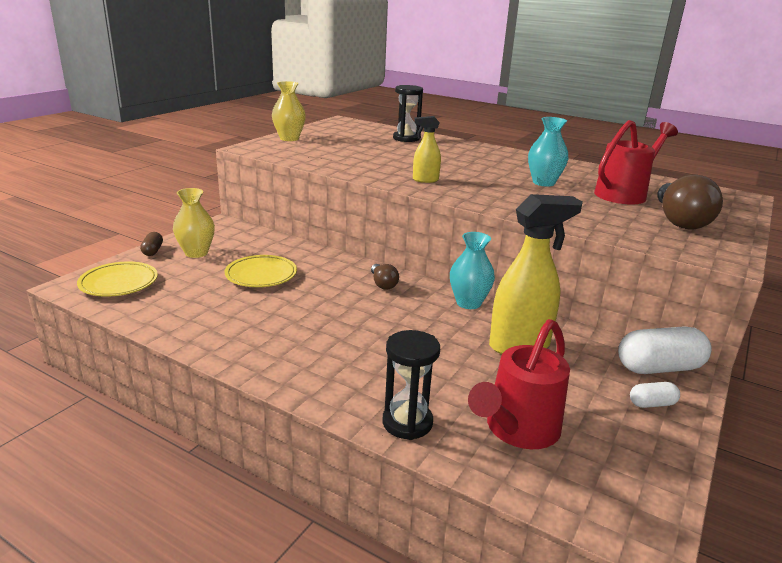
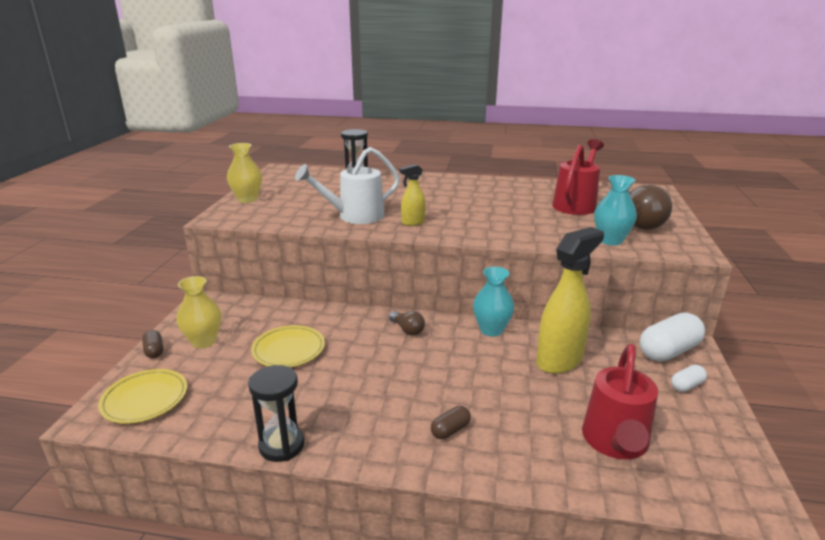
camera: 20 degrees left, 0 degrees up
black hourglass [382,330,440,440] -> black hourglass moved to [248,365,305,462]
turquoise vase [528,117,568,187] -> turquoise vase moved to [594,175,637,246]
none -> white watering can [295,147,400,224]
none -> brown capsule [431,406,471,439]

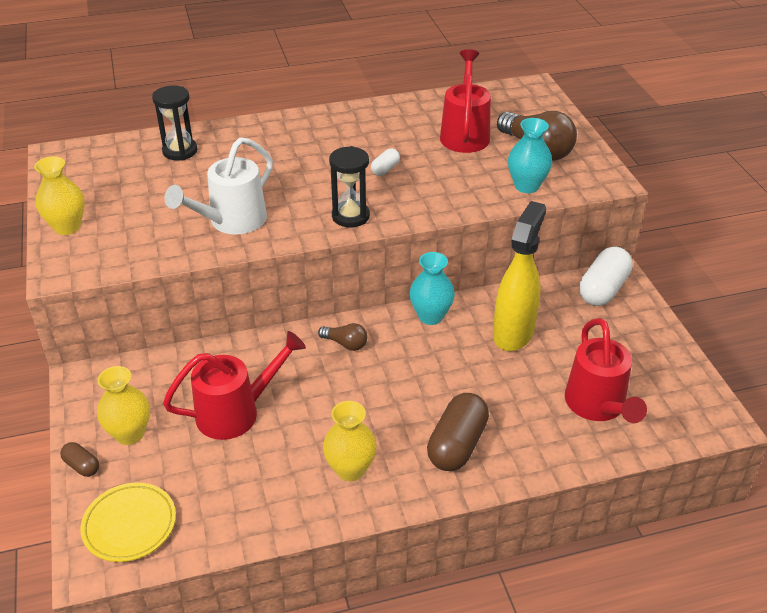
camera: 25 degrees left, 15 degrees up
black hourglass [248,365,305,462] -> black hourglass moved to [329,146,370,227]
yellow plate [251,325,325,367] -> red watering can [163,331,306,440]
yellow spray bottle [399,164,426,226] -> none
brown capsule [431,406,471,439] -> brown capsule [427,393,489,471], size x2.01
white capsule [671,365,707,392] -> white capsule moved to [371,148,400,176]
none -> yellow vase [323,401,377,481]

